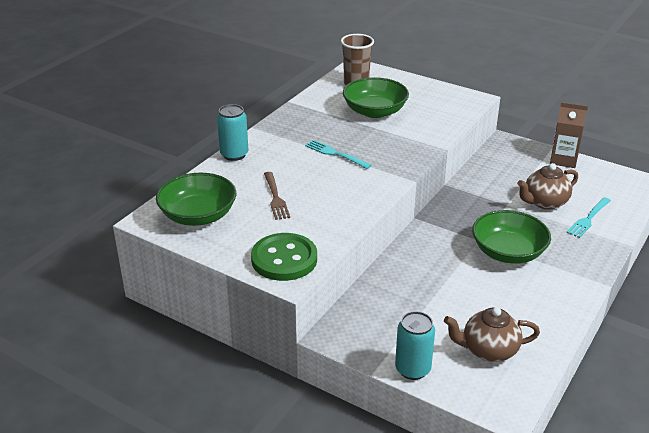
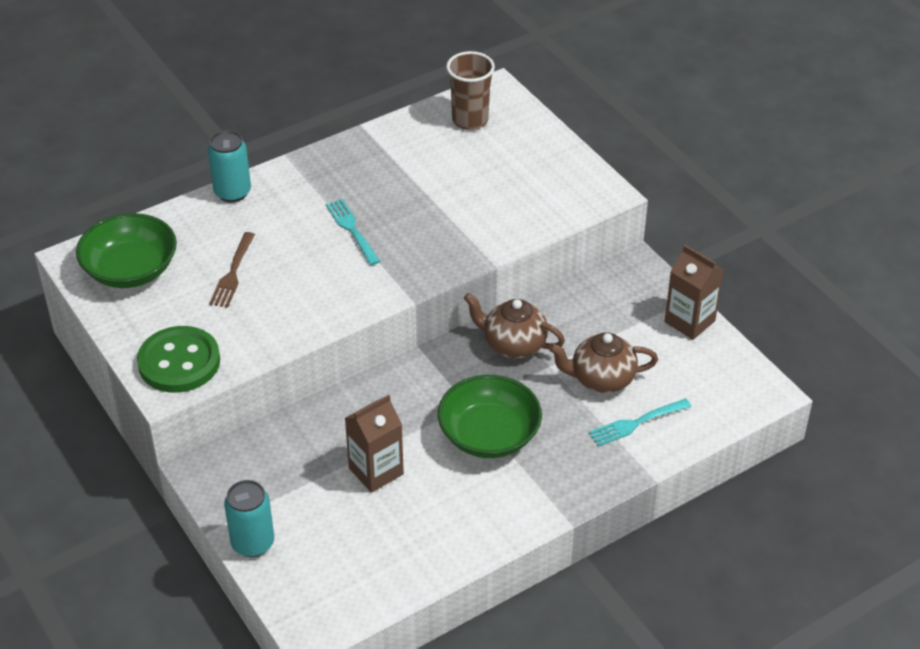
camera: 25 degrees right, 10 degrees up
green bowl [343,77,409,118] -> none
brown teapot [444,307,540,362] -> brown teapot moved to [464,293,565,358]
none -> brown carton [345,394,404,493]

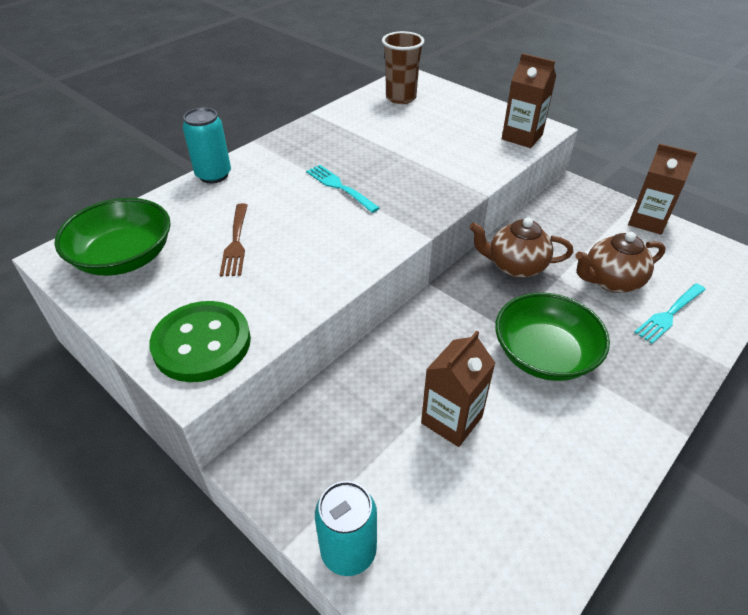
camera: 15 degrees left, 0 degrees up
none -> brown carton [502,53,556,148]

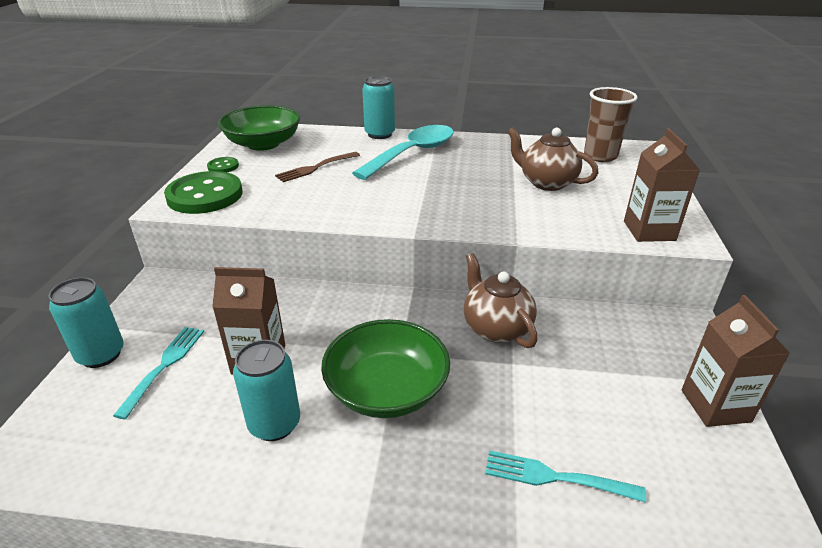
camera: 55 degrees right, 10 degrees down
turquoise fork [306,165,380,213] -> turquoise fork moved to [113,327,204,419]
brown teapot [575,232,666,293] -> brown teapot moved to [507,127,598,191]
none -> green button [207,157,239,172]
none -> turquoise can [233,340,300,441]
none -> turquoise spoon [352,125,454,180]

